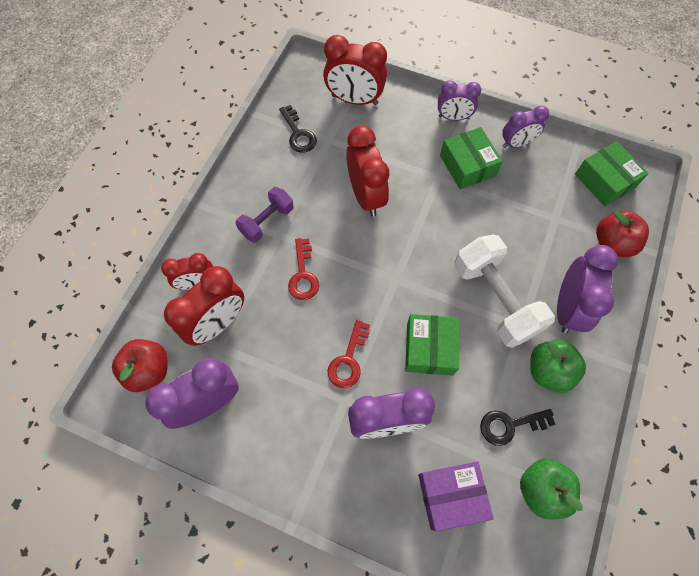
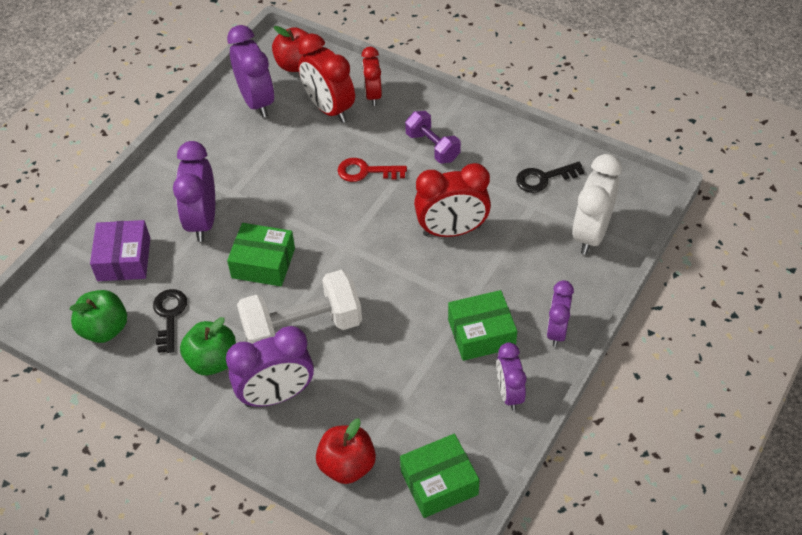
camera: 100 degrees right, 15 degrees down
red clock [323,35,387,105] -> white clock [572,154,622,255]
red key [328,319,370,388] -> none
purple clock [557,245,618,334] -> purple clock turned 45 degrees counterclockwise [226,326,314,407]

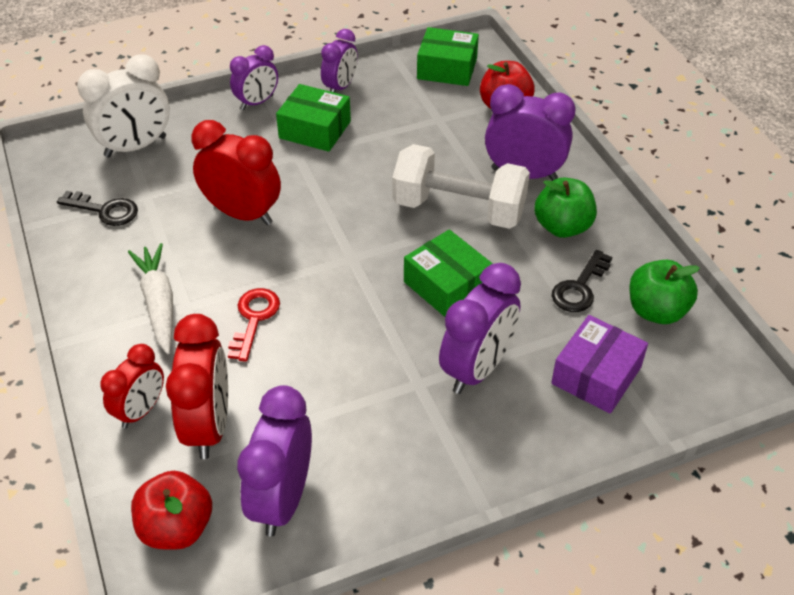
camera: 145 degrees left, 5 degrees down
red key [338,158,407,182] -> red key turned 120 degrees counterclockwise [228,288,280,362]
purple dumbbell [405,111,461,164] -> white carrot [128,243,173,354]

